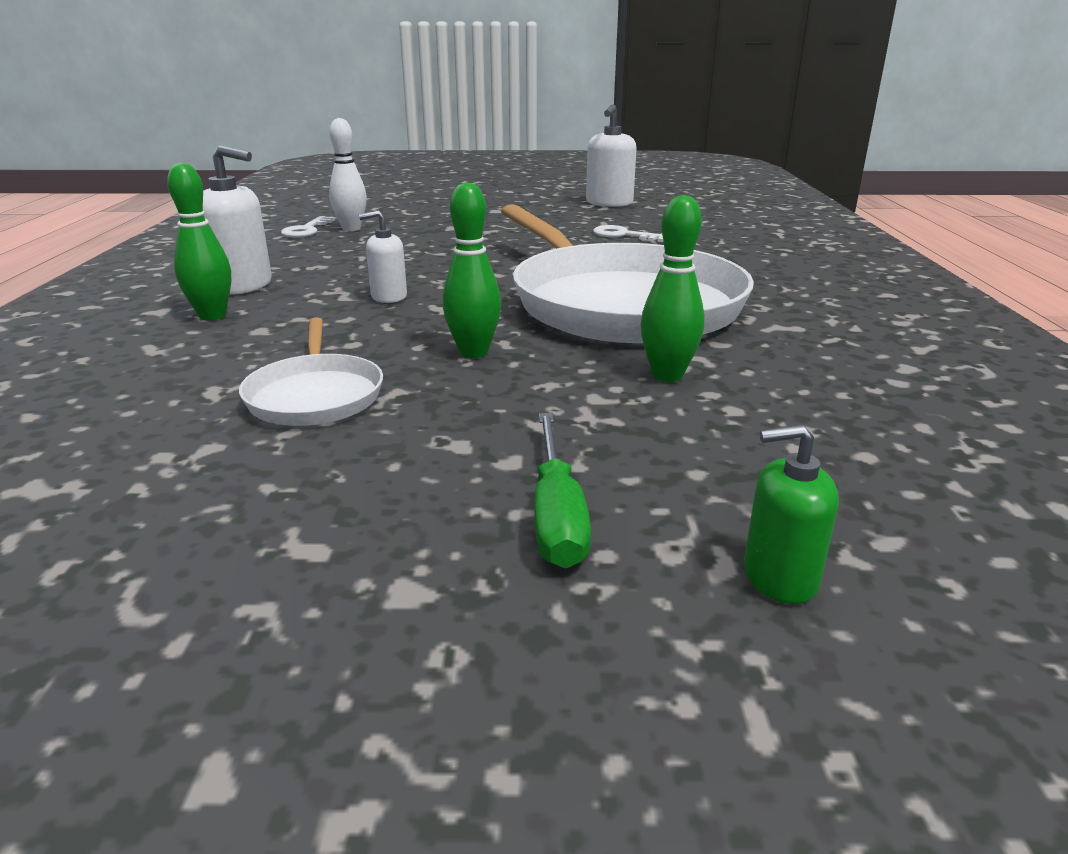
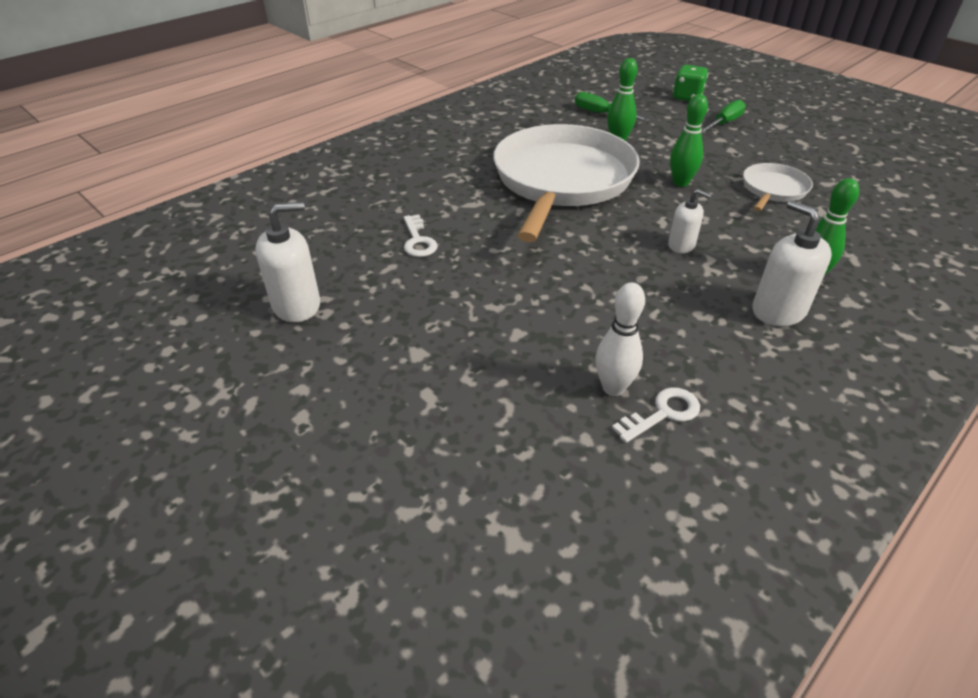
camera: 135 degrees left, 15 degrees up
green soap dispenser [744,424,839,604] -> green dice [673,65,708,101]
none -> green screwdriver [575,92,650,121]

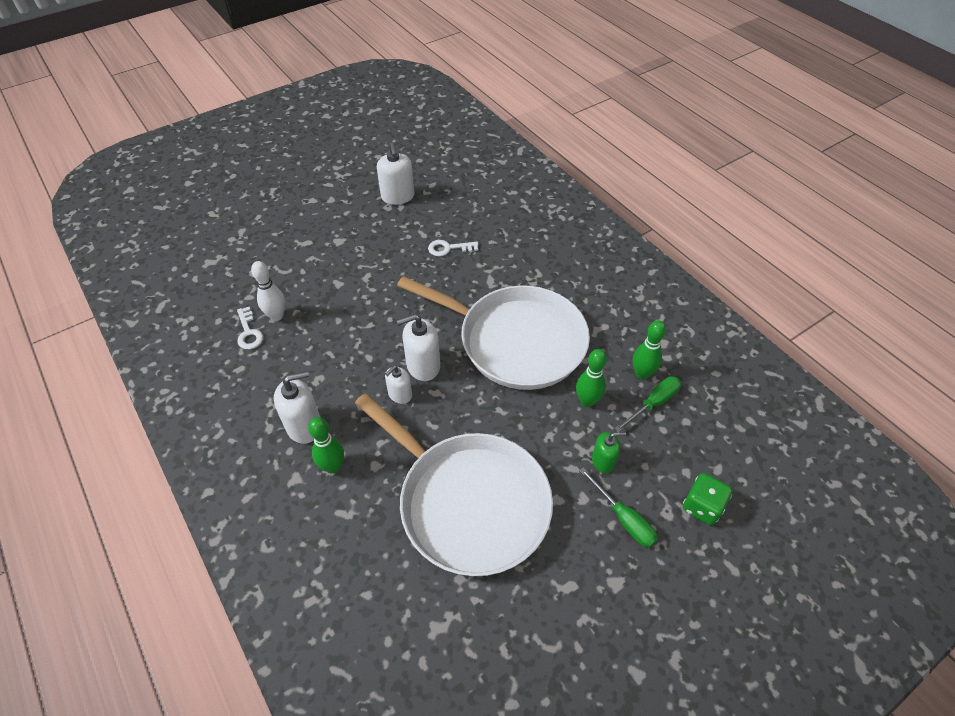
camera: 100 degrees right, 10 degrees up
green bowling pin [670,94,708,187] -> green bowling pin moved to [633,320,666,380]
white pan [743,163,813,211] -> white pan [355,393,553,576], size x2.22
none -> white soap dispenser [397,314,440,381]
none -> green soap dispenser [592,432,626,473]

